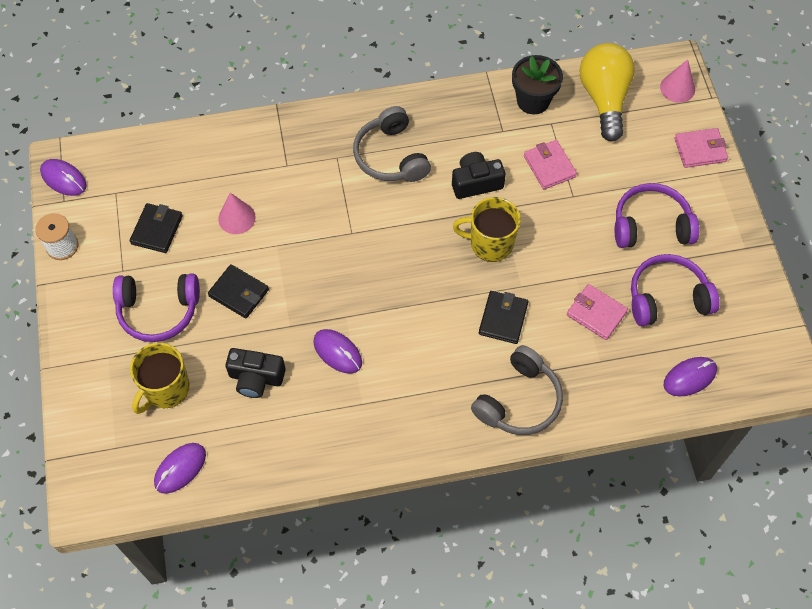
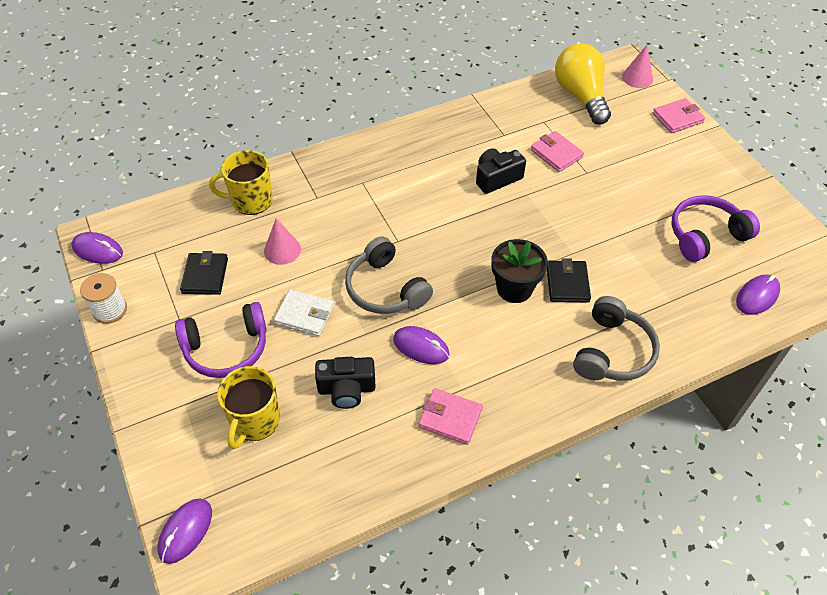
camera: 15 degrees left, 10 degrees down
purple mouse [154,443,206,494] -> purple mouse moved to [157,498,212,564]
black wallet [208,264,269,318] -> white wallet [274,289,334,336]
grey headphones [353,106,431,182] -> grey headphones moved to [345,236,433,314]
yellow mug [453,197,521,262] -> yellow mug moved to [209,150,273,215]
black flower pot [512,55,563,114] -> black flower pot moved to [491,239,548,303]
pink wallet [567,284,628,340] -> pink wallet moved to [419,388,483,445]
purple headphones [615,183,699,248] -> none

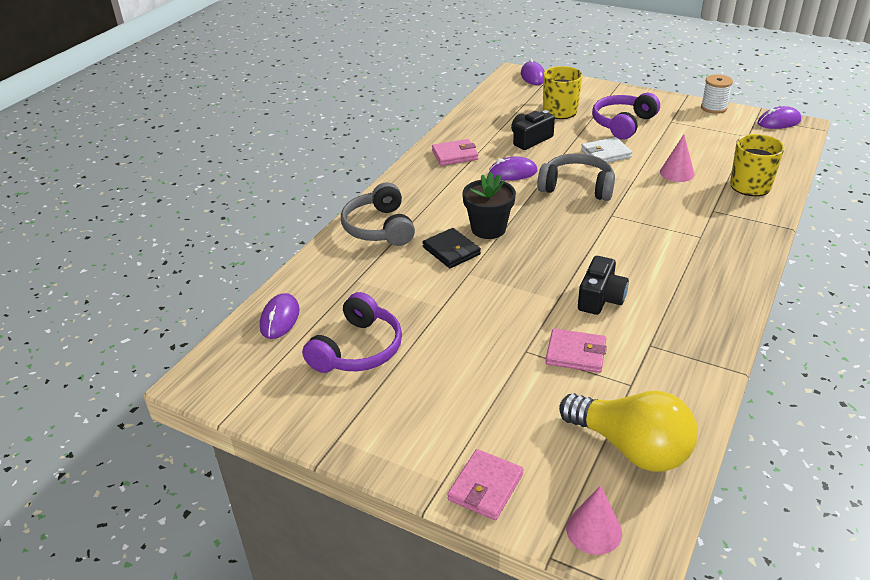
camera: 145 degrees right, 15 degrees down
black wallet [180,251,228,295] -> none

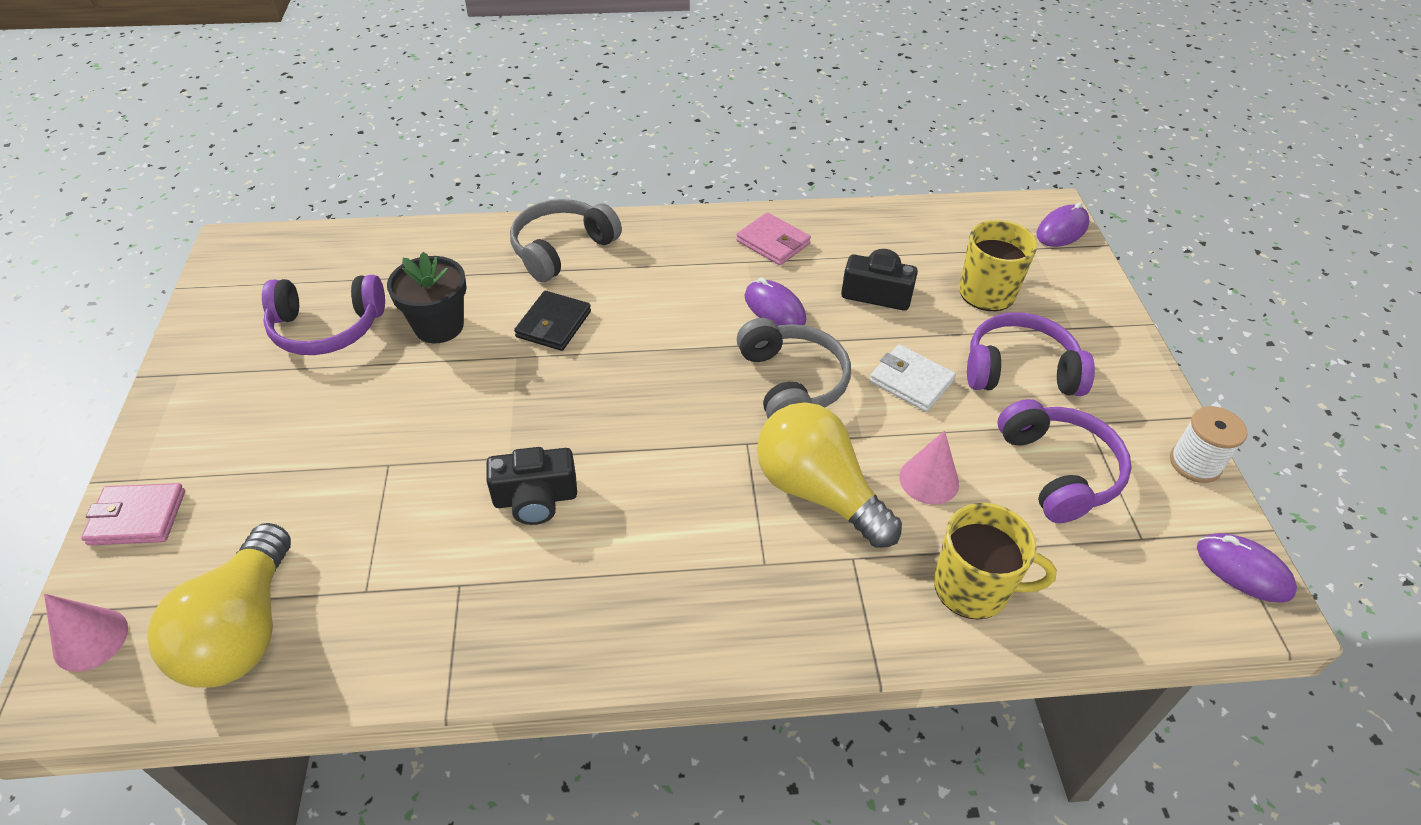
camera: 55 degrees right, 10 degrees up
purple mouse [260,293,300,339] -> none
black flower pot [462,172,516,239] -> black flower pot moved to [387,252,467,343]
pink wallet [546,328,607,373] -> none
none -> yellow light bulb [757,403,902,548]
none -> purple headphones [998,399,1132,523]

